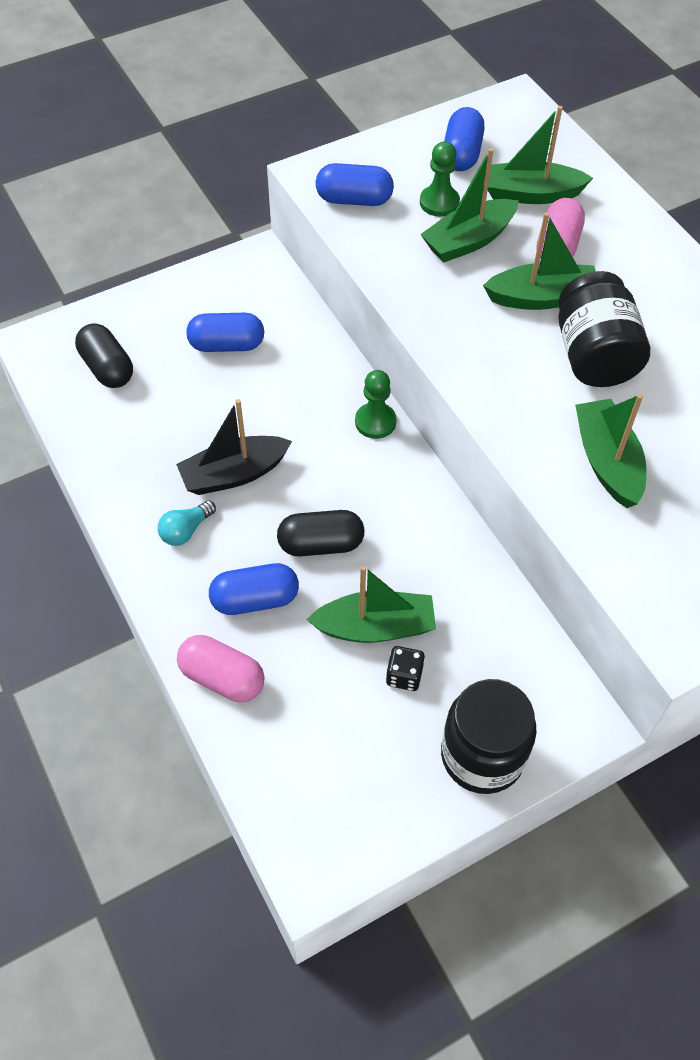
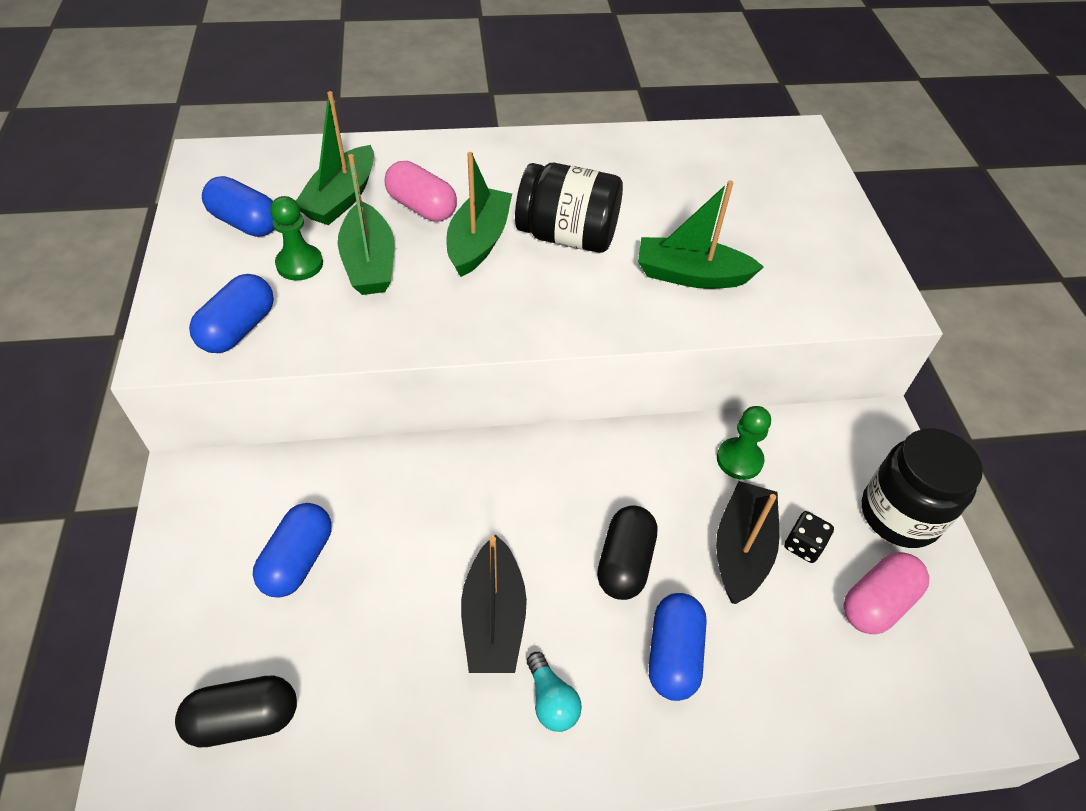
camera: 70 degrees left, 5 degrees down
pink capsule [177,635,265,702] -> pink capsule moved to [844,552,929,634]
green boat [307,566,436,643] -> black boat [716,481,779,604]
green pawn [355,370,397,439] -> green pawn moved to [717,406,771,480]

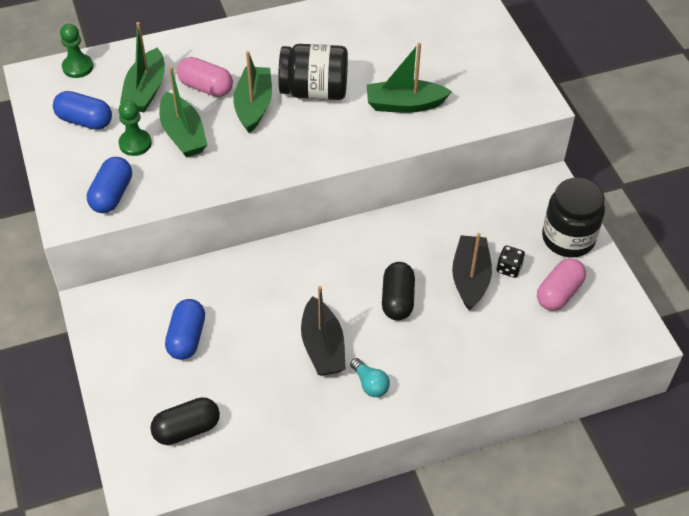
camera: 10 degrees left, 0 degrees up
blue capsule [649,593,707,701] -> none
green pawn [717,406,771,480] -> green pawn moved to [60,24,93,78]

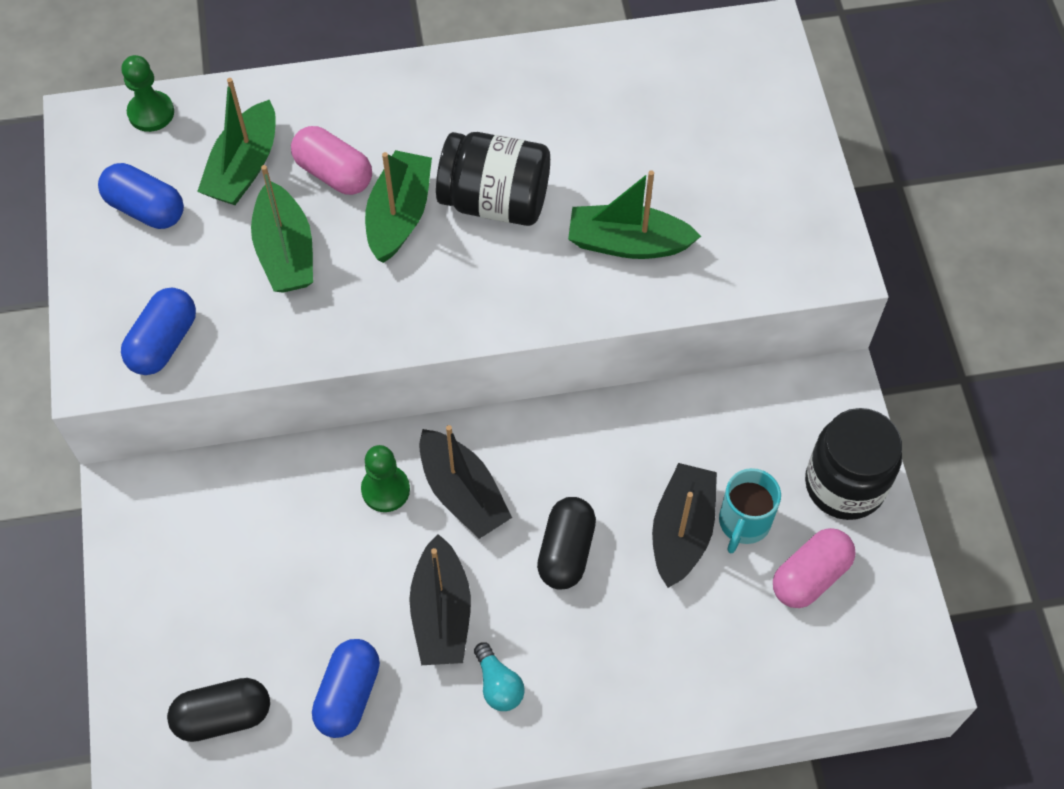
camera: 10 degrees right, 10 degrees up
green pawn [119,100,152,156] -> green pawn moved to [361,445,410,512]
blue capsule [165,299,205,360] -> blue capsule moved to [312,639,380,738]
black dice [497,245,525,278] -> turquoise mug [719,468,781,553]
none -> black boat [419,425,512,539]

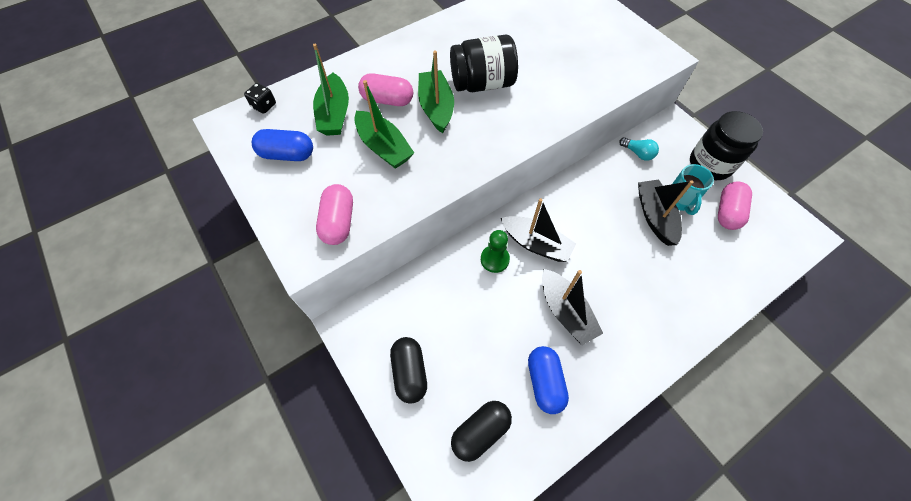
camera: 25 degrees left, 0 degrees up
green pawn [121,55,174,132] -> black dice [244,83,276,114]
blue capsule [121,288,196,375] -> pink capsule [316,184,353,245]
turquoise light bulb [474,642,525,711] -> turquoise light bulb moved to [619,137,659,161]
black capsule [537,497,596,590] -> black capsule moved to [390,337,427,404]
green boat [568,170,701,259] -> none

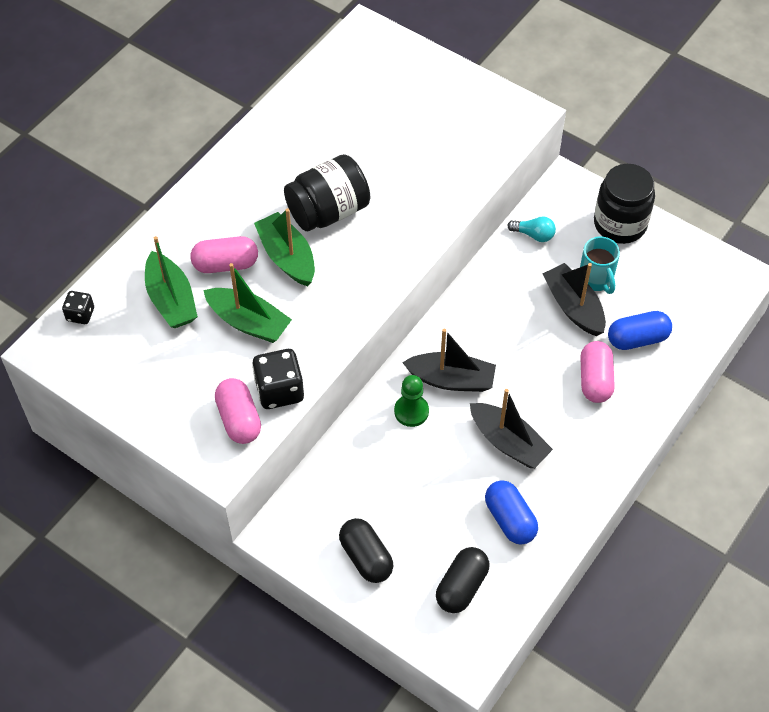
camera: 20 degrees left, 5 degrees down
blue capsule [252,129,313,161] -> blue capsule moved to [608,311,672,350]
pink capsule [718,182,752,230] -> pink capsule moved to [580,341,615,403]
none -> black dice [252,349,304,409]

